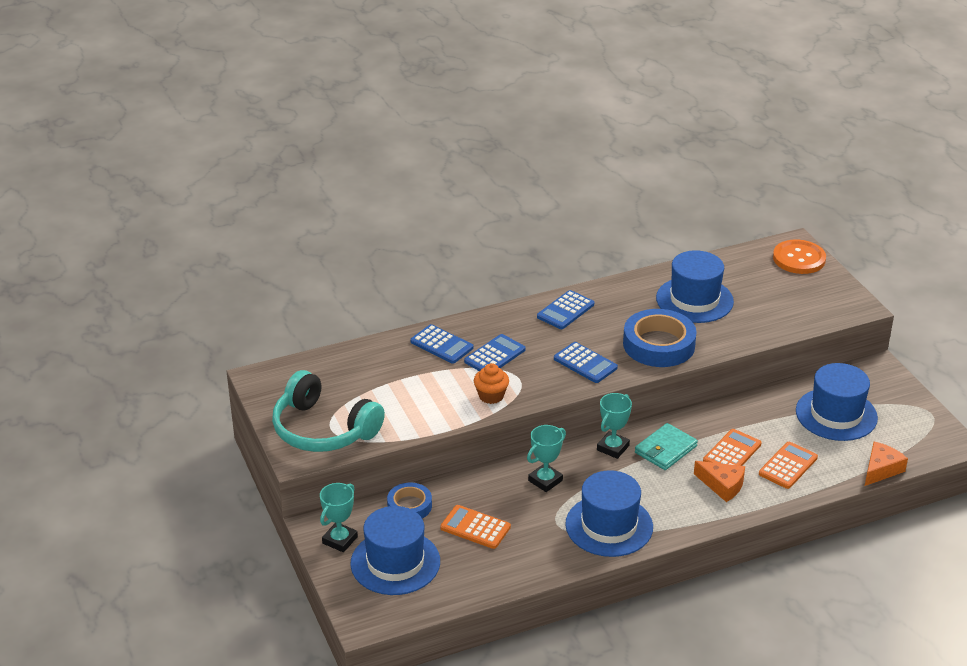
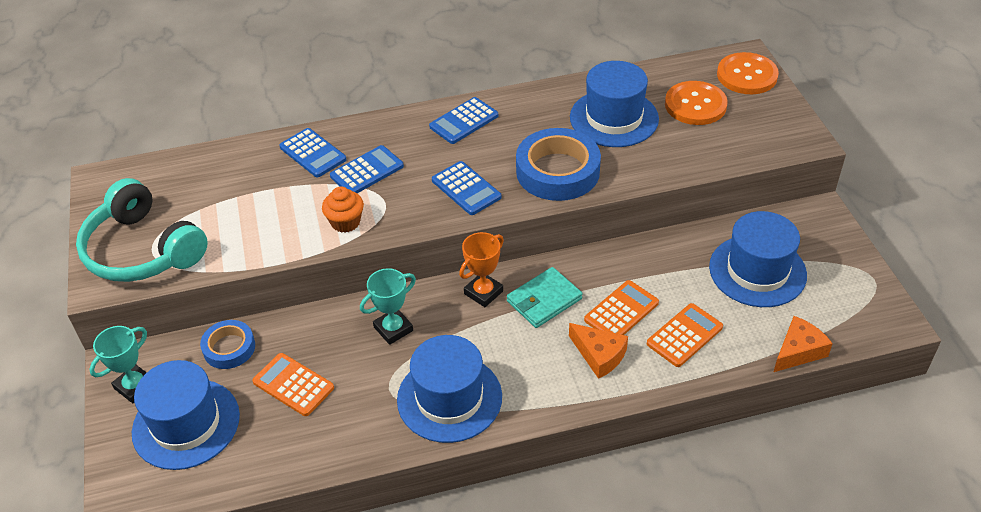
camera: 10 degrees right, 10 degrees up
turquoise trophy [597,393,632,459] -> orange trophy [459,232,504,307]
none -> orange button [665,81,728,125]

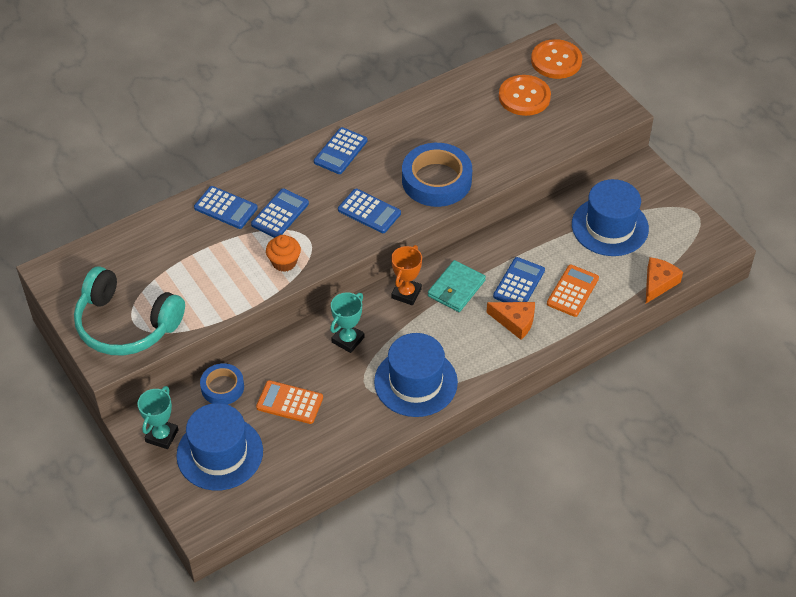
camera: 20 degrees left, 5 degrees up
blue hat [570,61,659,147] -> none
orange calculator [584,280,659,335] -> blue calculator [493,257,545,302]

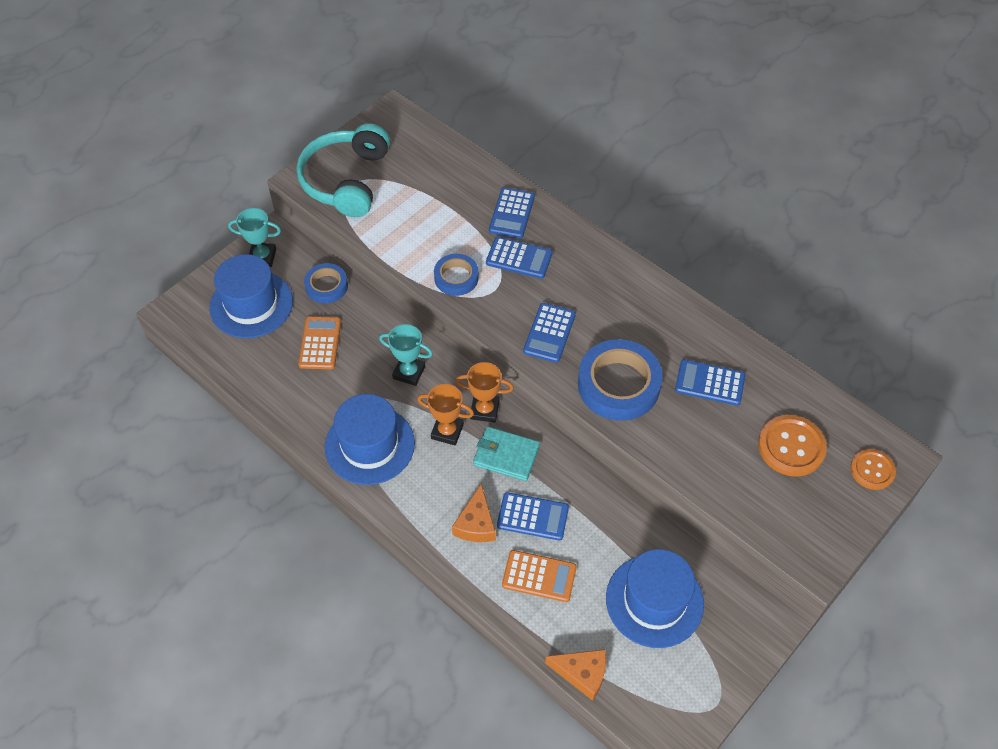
camera: 75 degrees right, 5 degrees up
orange cupcake [266,235,301,272] -> blue tape [434,254,479,296]
blue calculator [314,127,367,174] -> blue calculator moved to [675,359,745,406]
orange button [531,39,582,79] -> orange button [850,449,896,490], size x0.65
none -> orange trophy [417,384,474,446]

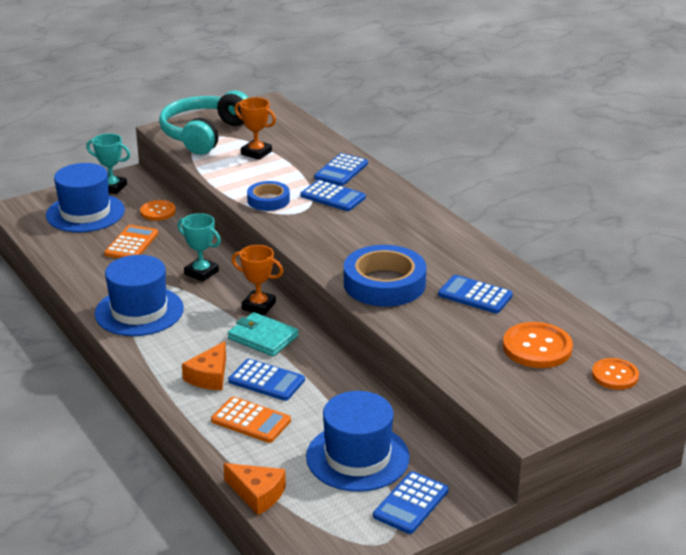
camera: 15 degrees right, 25 degrees down
blue tape [304,263,348,304] -> orange button [140,200,176,221]
orange trophy [417,384,474,446] -> orange trophy moved to [235,97,276,160]
blue calculator [523,303,576,363] -> blue calculator moved to [373,471,449,534]

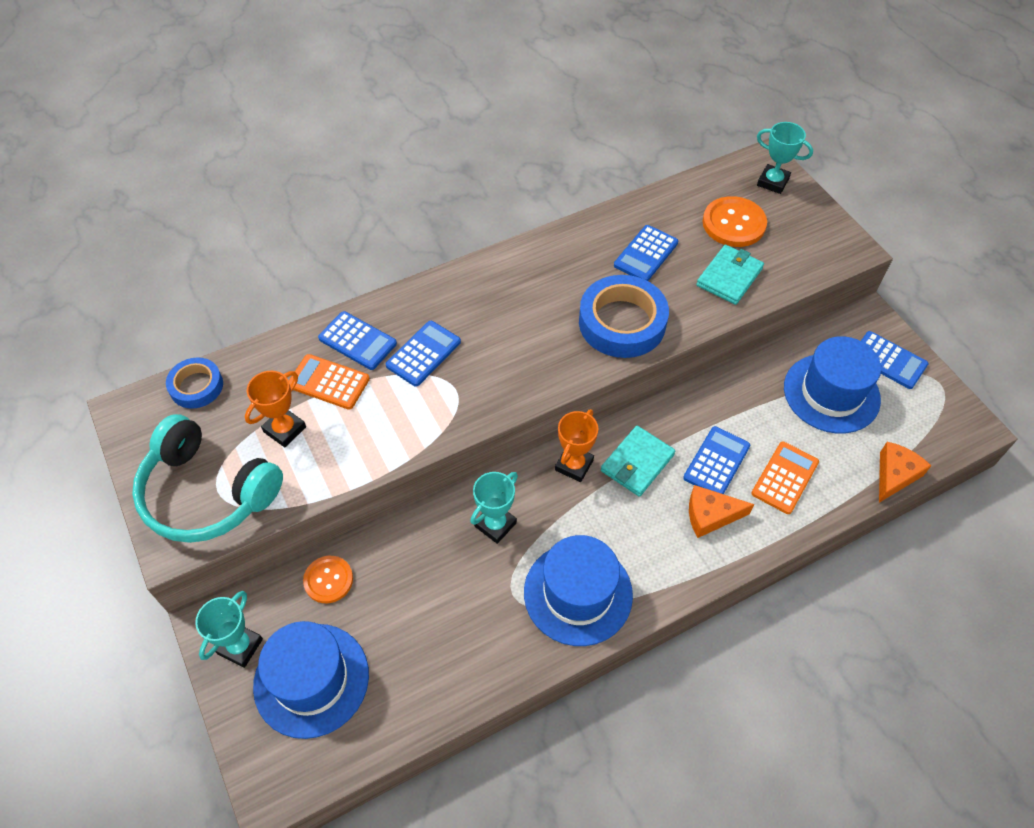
camera: 85 degrees left, 25 degrees up
orange calculator [104,225,158,258] -> orange calculator moved to [289,354,370,410]
orange cheese [182,341,226,390] -> orange cheese turned 150 degrees clockwise [689,485,754,538]
blue tape [247,181,290,211] -> blue tape moved to [166,357,223,409]
orange button [592,358,639,390] -> turquoise trophy [757,122,813,194]
none -> turquoise wallet [696,245,764,305]

